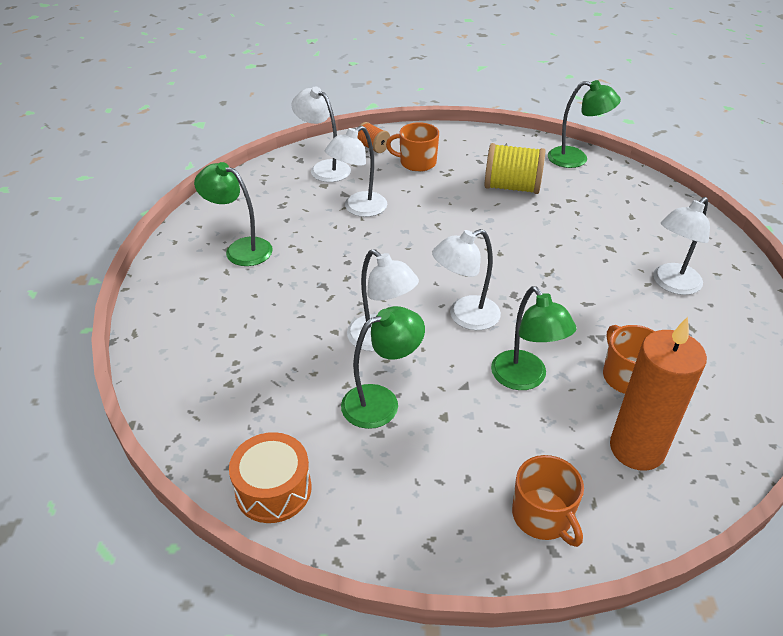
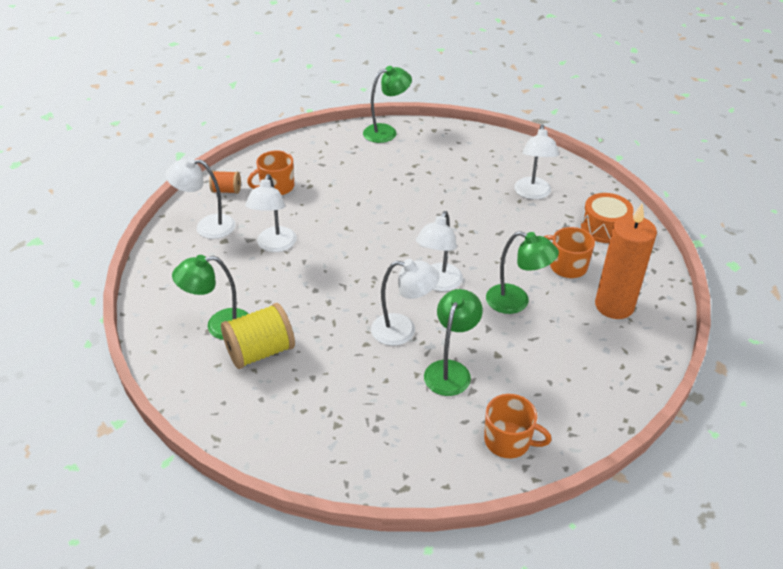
camera: 40 degrees left, 0 degrees up
orange drum [229,432,312,523] -> orange drum moved to [581,193,634,243]
yellow spool [485,143,545,194] -> yellow spool moved to [221,303,295,369]
orange mug [512,455,584,547] -> orange mug moved to [484,394,552,458]

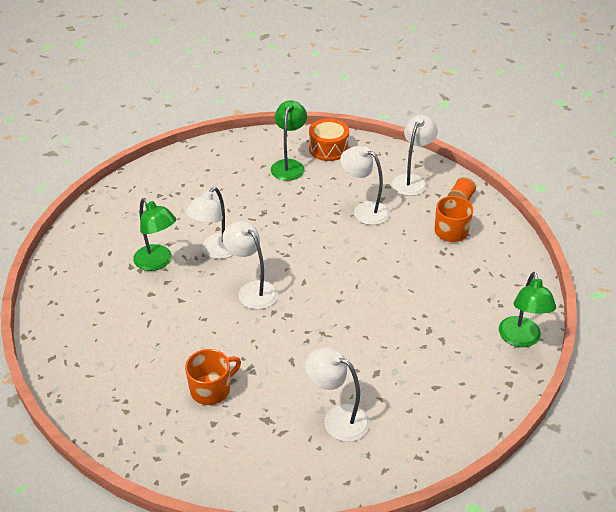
camera: 115 degrees right, 0 degrees up
yellow spool [221,303,295,369] -> none
orange mug [484,394,552,458] -> none
green lamp [486,231,559,314] -> none
orange drum [581,193,634,243] -> orange drum moved to [309,119,349,161]
orange candle [595,204,657,319] -> none

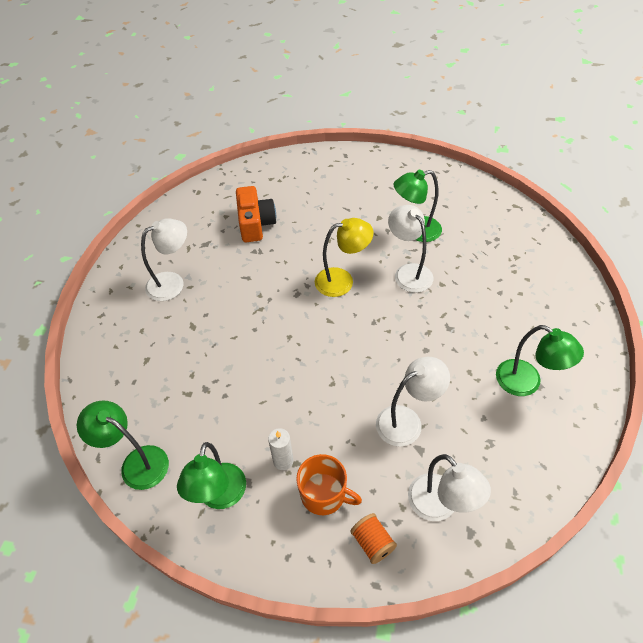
camera: 120 degrees right, 10 degrees up
orange mug [185,349,241,405] -> orange camera [236,186,276,242]
white lamp [222,221,278,309] -> yellow lamp [315,218,373,297]
orange drum [309,119,349,161] -> none
none -> green lamp [177,442,246,509]
none -> white candle [268,428,293,470]

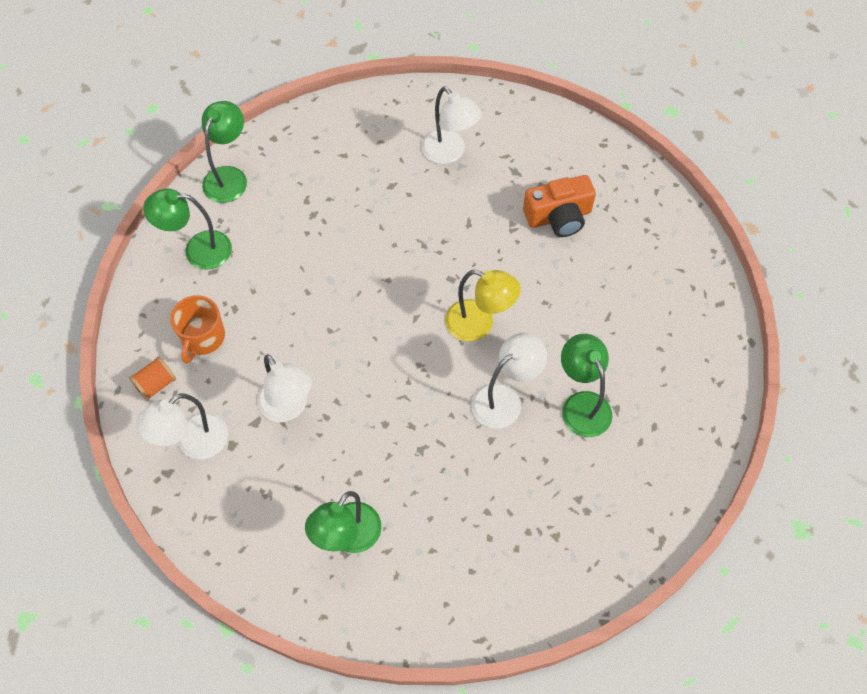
camera: 80 degrees right, 10 degrees up
white candle [268,428,293,470] -> none
yellow lamp [315,218,373,297] -> yellow lamp turned 45 degrees counterclockwise [445,270,521,341]

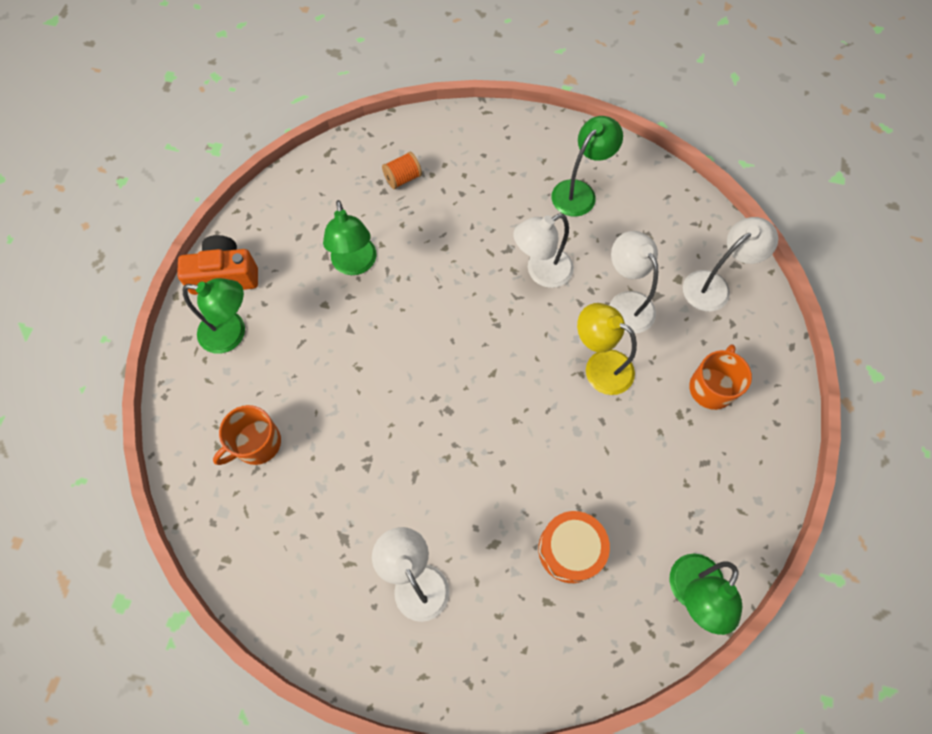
camera: 170 degrees left, 5 degrees up
orange spool [129,356,176,401] -> orange spool moved to [382,152,422,189]
green lamp [143,188,232,270] -> green lamp moved to [182,278,245,354]
yellow lamp [445,270,521,341] -> yellow lamp moved to [577,303,637,395]
white lamp [471,333,547,429] -> white lamp moved to [513,214,574,288]
orange camera [523,175,596,237] -> orange camera moved to [177,235,258,295]
none -> orange mug [213,405,281,465]
none -> orange drum [538,511,610,583]

